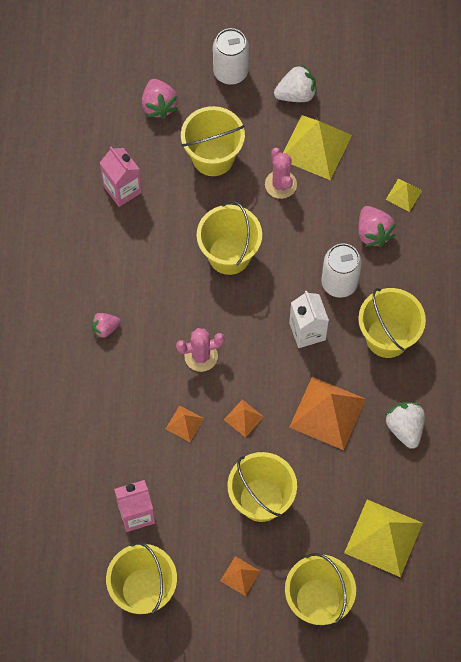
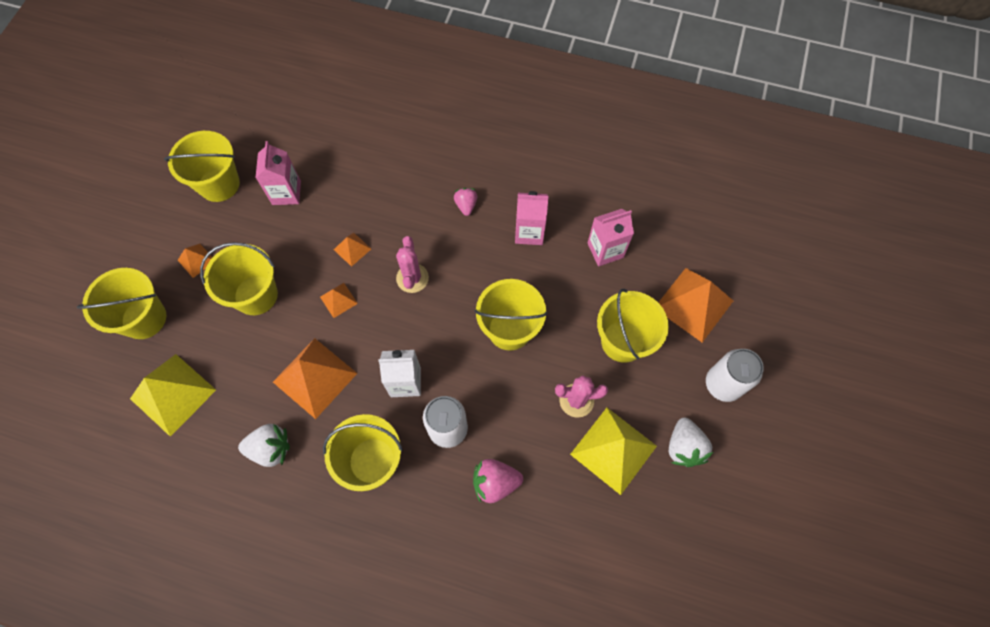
camera: 105 degrees right, 0 degrees up
pink strawberry [142,79,178,119] -> orange pyramid [658,268,733,343]
yellow pyramid [386,179,422,212] -> none
none -> pink carton [515,191,549,245]

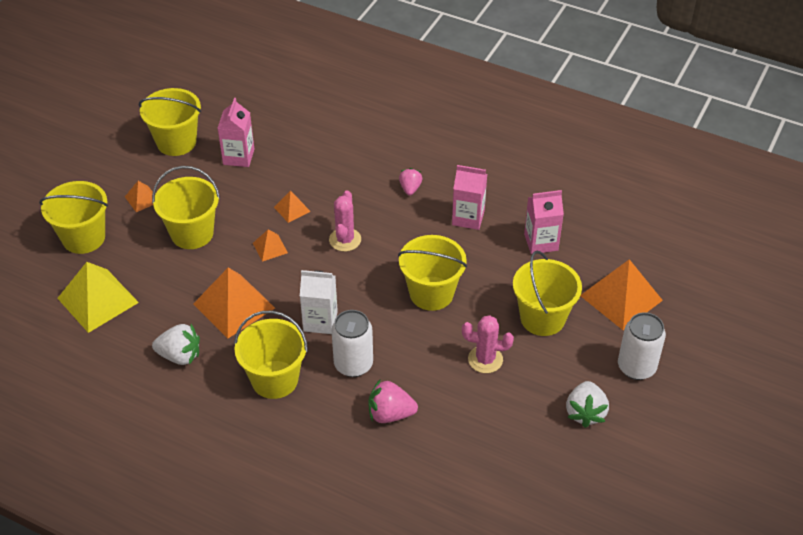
camera: 10 degrees right, 20 degrees down
yellow pyramid [570,408,657,495] -> none

